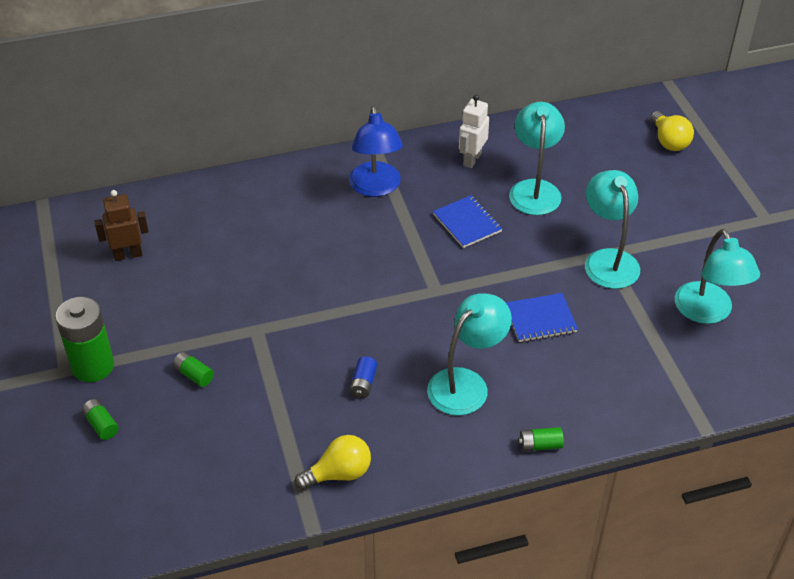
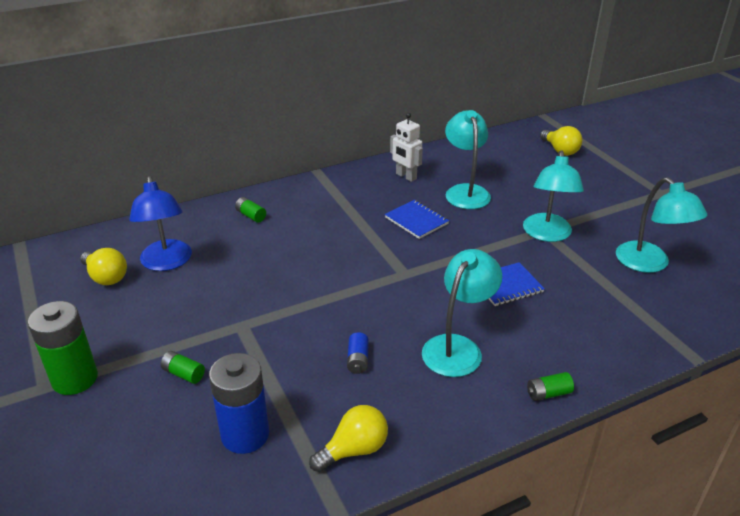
camera: 10 degrees left, 10 degrees down
green battery [82,399,119,440] -> green battery moved to [235,197,266,223]
brown robot [94,190,149,261] -> yellow light bulb [80,248,127,285]
blue lamp [349,106,403,197] -> blue lamp moved to [129,176,192,271]
white robot [459,95,489,168] -> white robot turned 60 degrees counterclockwise [390,113,423,182]
turquoise lamp [585,170,640,289] -> turquoise lamp turned 150 degrees counterclockwise [523,150,584,242]
none -> blue battery [209,353,269,454]

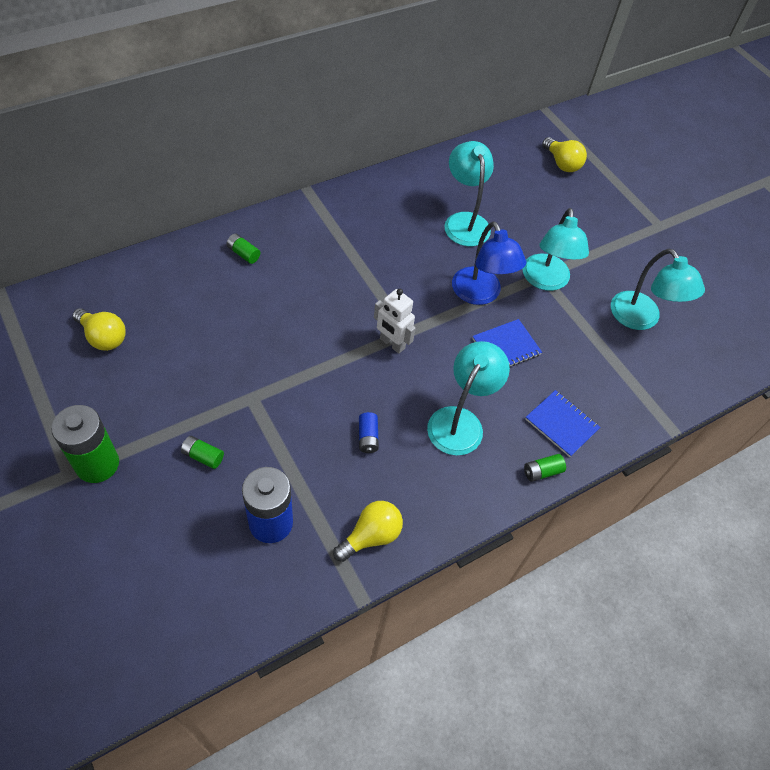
camera: 10 degrees left, 20 degrees up
blue lamp [129,176,192,271] -> blue lamp moved to [452,221,526,305]
blue notebook [385,200,449,239] -> blue notebook moved to [526,390,600,457]
white robot [390,113,423,182] -> white robot moved to [374,289,416,354]

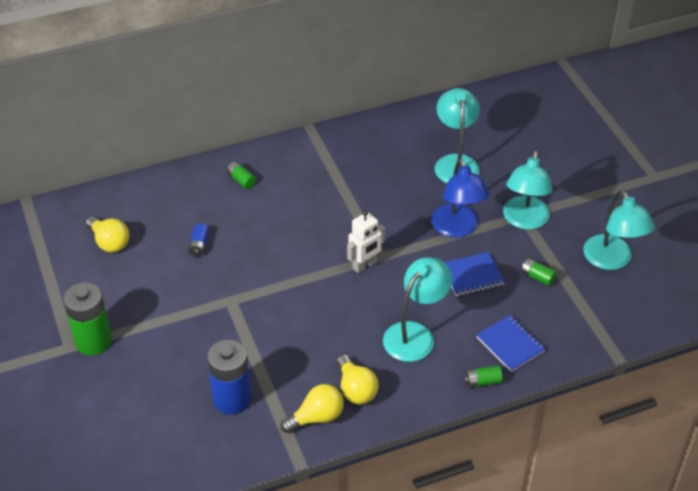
camera: 15 degrees right, 10 degrees down
green battery [181,436,224,469] -> green battery moved to [521,258,557,286]
blue battery [359,412,379,453] -> blue battery moved to [188,224,210,257]
white robot [374,289,416,354] -> white robot turned 90 degrees counterclockwise [347,210,385,273]
yellow light bulb [542,137,587,172] -> yellow light bulb moved to [337,355,379,404]

